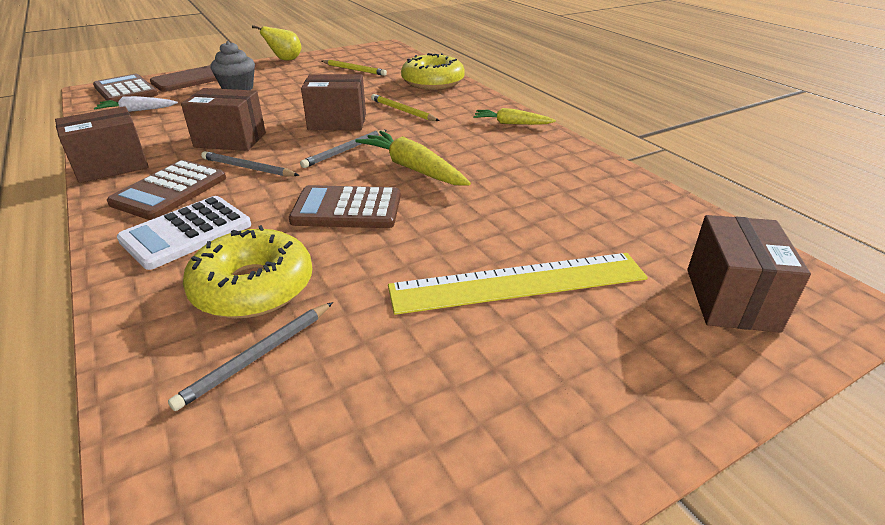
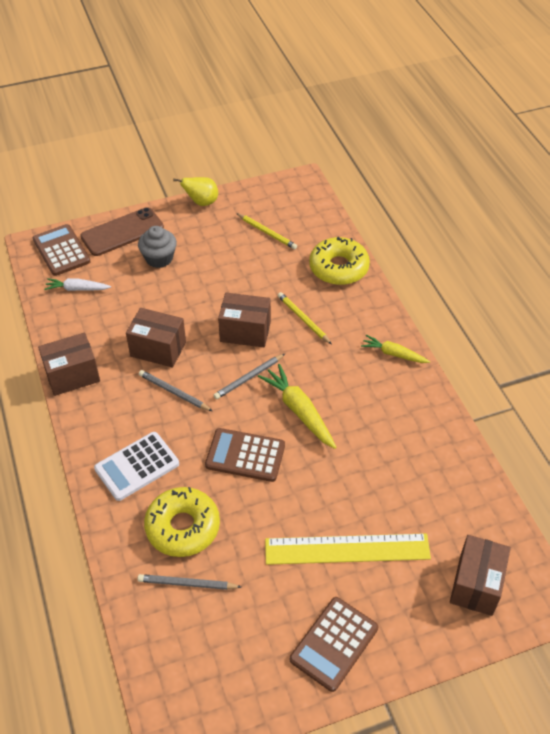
camera: 10 degrees right, 15 degrees up
brown calculator [107,160,226,220] -> brown calculator moved to [290,597,378,692]
grey pencil [168,302,333,411] -> grey pencil turned 45 degrees clockwise [138,574,241,590]

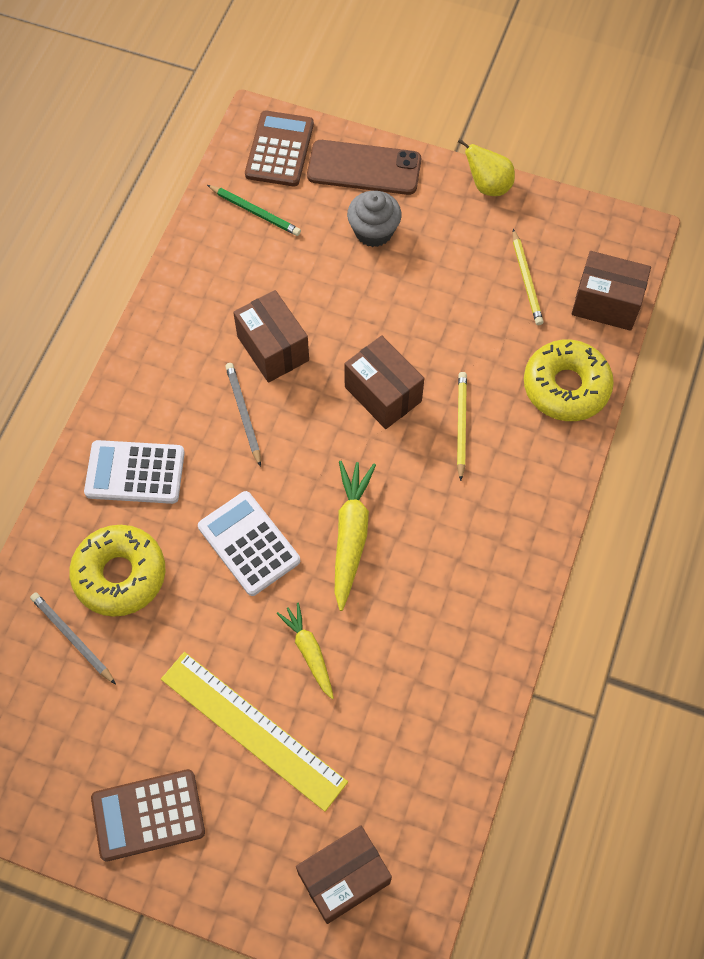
camera: 40 degrees right, 15 degrees up
brown box [38,333,100,396] -> brown box moved to [571,251,651,331]
white carrot [44,278,111,291] -> green pencil [207,185,301,236]
brown calculator [205,428,285,482] -> white calculator [198,491,300,596]
grey pencil [214,354,285,399] -> none
yellow carrot [361,335,430,363] -> yellow carrot moved to [277,603,334,699]

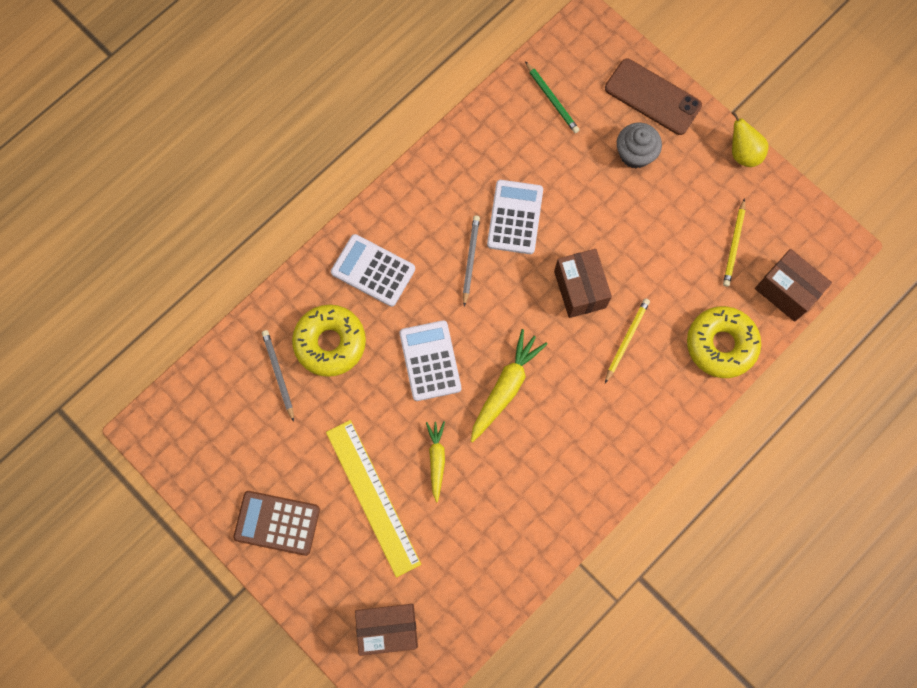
camera: 25 degrees right, 10 degrees up
brown box [233,290,309,383] -> white calculator [487,180,543,254]
brown calculator [245,111,314,186] -> none

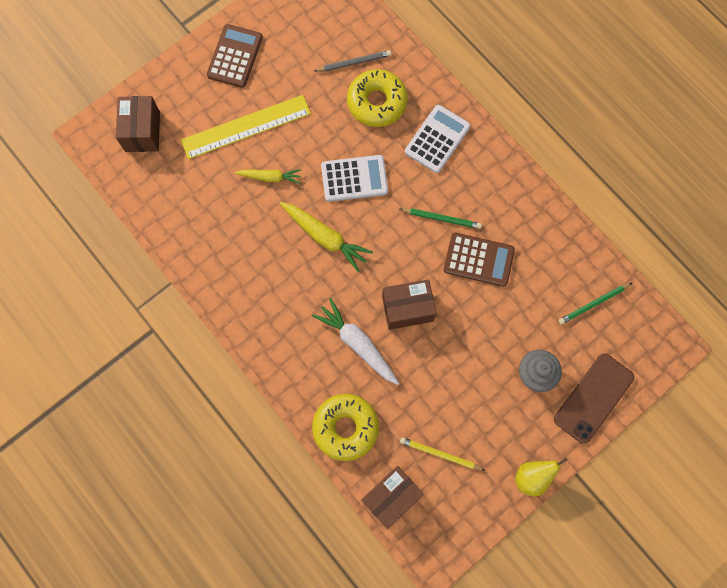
camera: 95 degrees right, 0 degrees up
grey pencil [463,216,480,306] -> green pencil [400,208,482,229]
white calculator [487,180,543,254] -> brown calculator [444,233,515,287]
yellow pencil [605,298,650,383] -> white carrot [312,298,399,385]

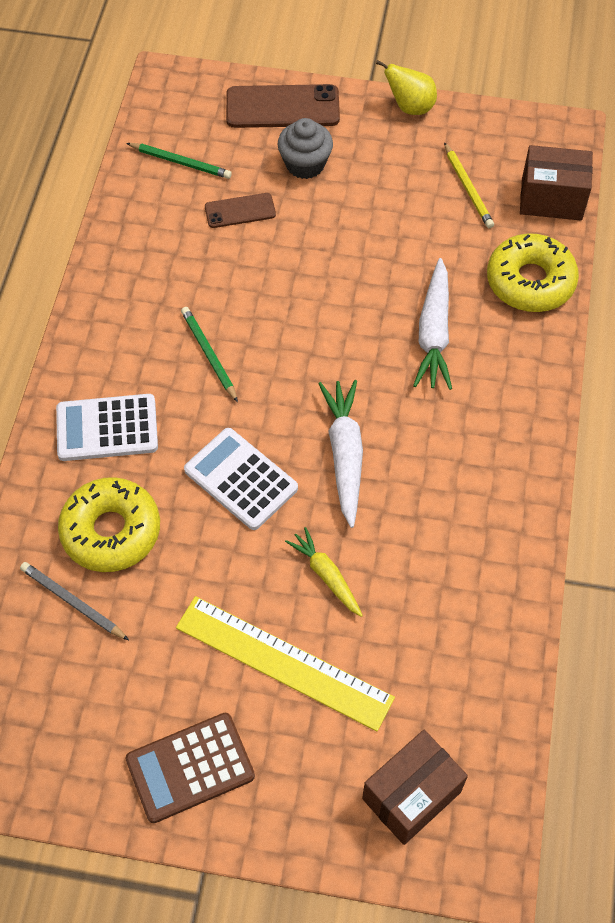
camera: 130 degrees left, 15 degrees down
yellow carrot [279,202,373,272] -> white carrot [319,380,363,528]
brown box [382,279,436,330] -> none
brown calculator [444,233,515,287] -> none
none -> brown phone [205,193,276,228]

